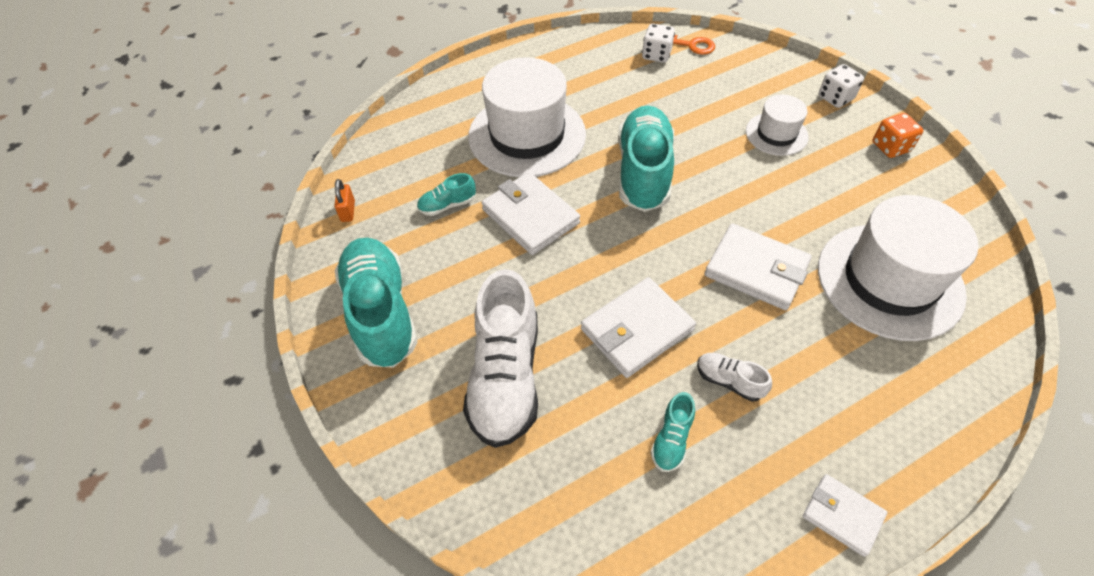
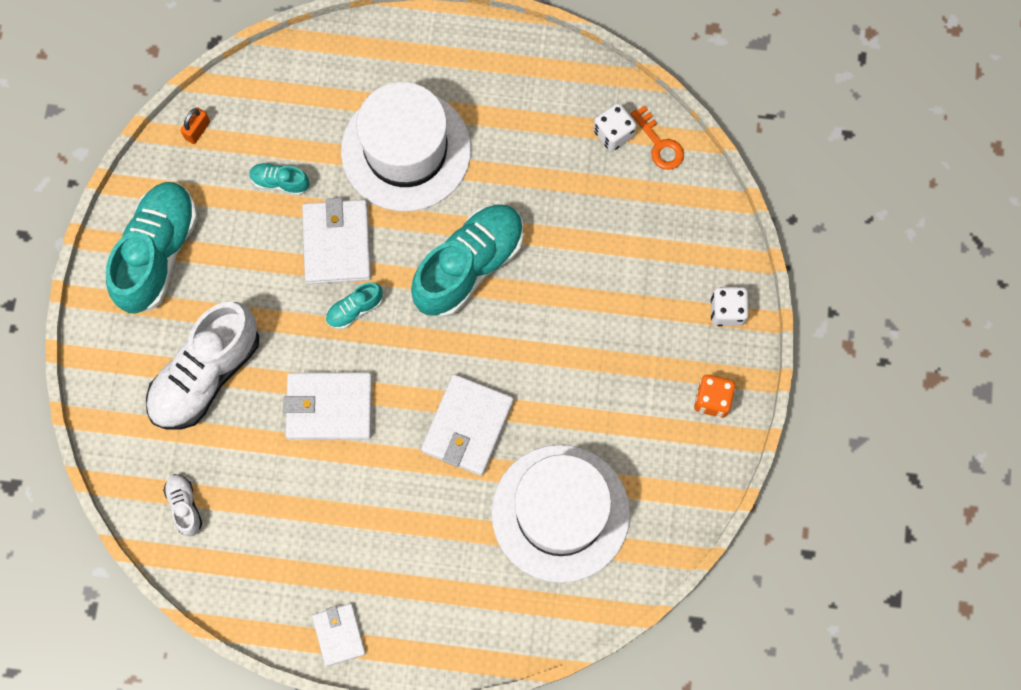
camera: 35 degrees right, 20 degrees up
turquoise shoe [651,392,695,472] -> turquoise shoe moved to [326,282,383,329]
white shoe [697,353,772,402] -> white shoe moved to [163,474,202,536]
white wallet [705,223,812,310] -> white wallet turned 45 degrees clockwise [421,374,514,476]
white hat [746,95,809,156] -> none

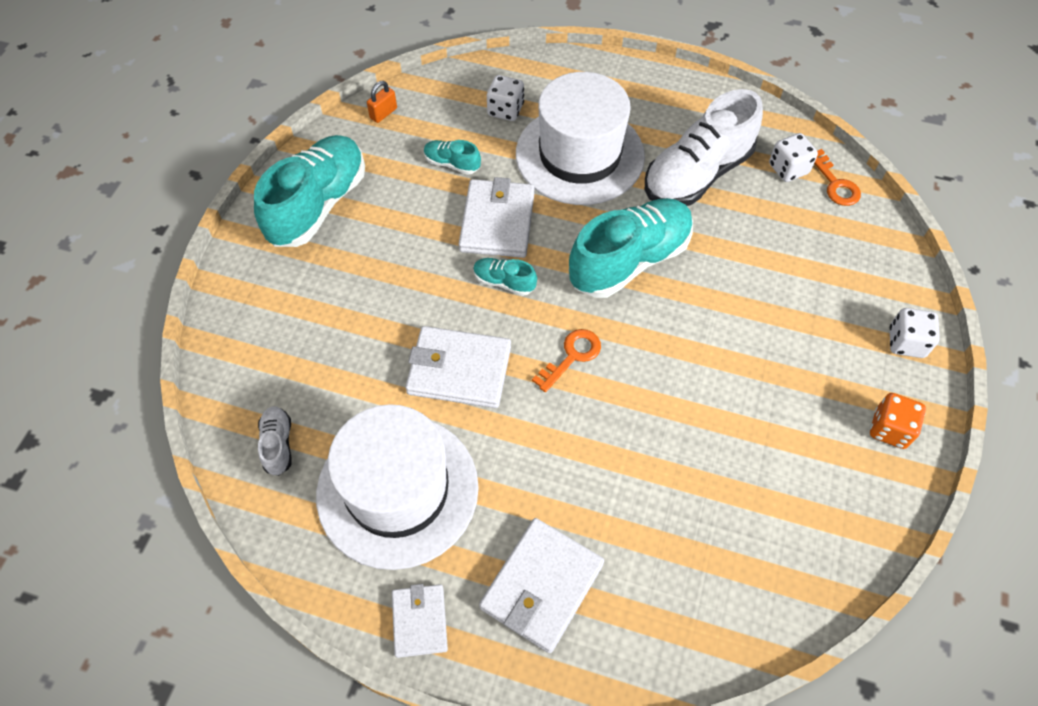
camera: 10 degrees right, 15 degrees down
white shoe [146,302,259,430] -> white shoe moved to [645,89,763,206]
turquoise shoe [326,282,383,329] -> turquoise shoe turned 45 degrees clockwise [473,258,537,296]
white wallet [421,374,514,476] -> white wallet moved to [479,518,604,653]
white hat [491,445,630,583] -> white hat moved to [316,404,479,570]
none -> white dice [487,75,524,121]
none -> orange key [532,329,601,392]

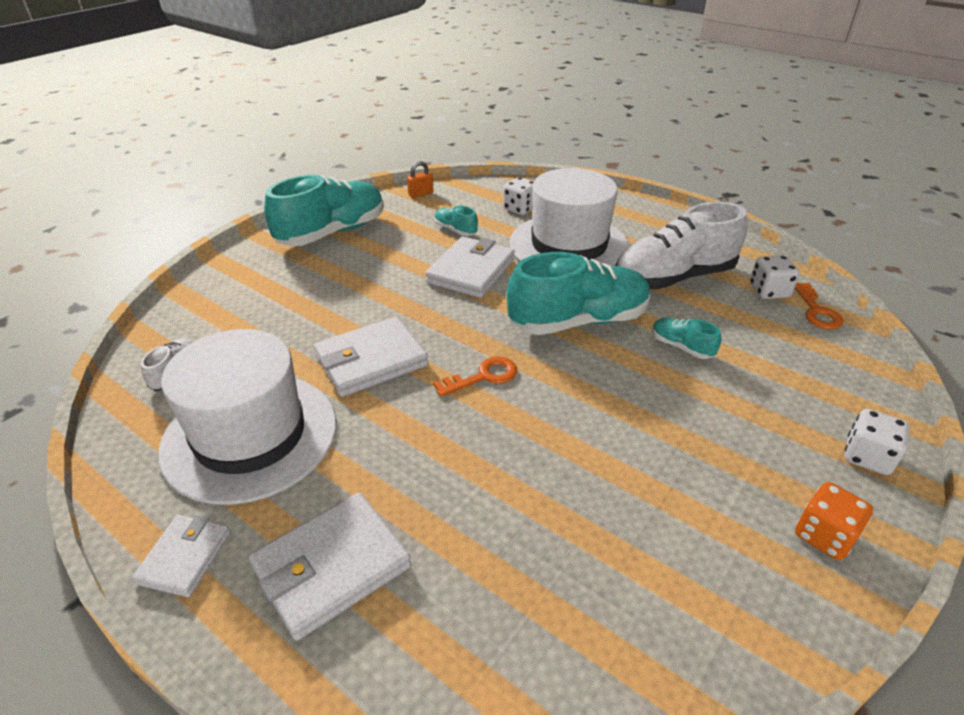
camera: 20 degrees right, 20 degrees down
white wallet [405,326,511,408] -> white wallet turned 60 degrees counterclockwise [314,317,428,397]
turquoise shoe [473,258,537,296] -> turquoise shoe moved to [652,318,721,359]

